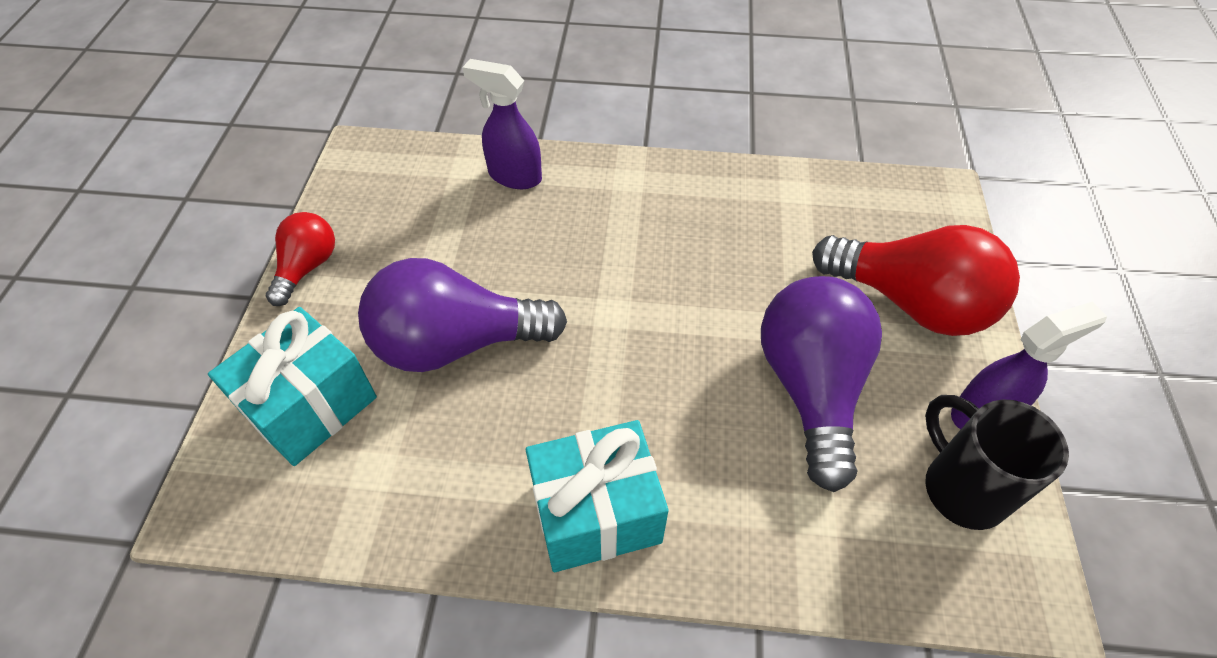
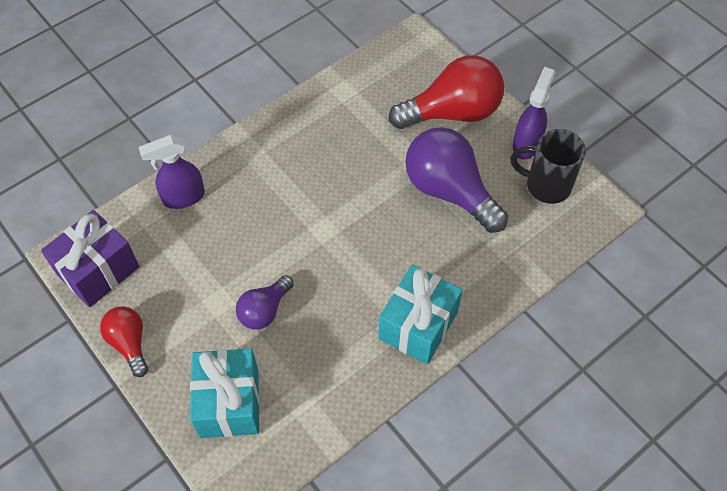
camera: 45 degrees left, 5 degrees up
purple light bulb [358,258,567,372] -> purple light bulb [236,275,294,330], size x0.54
none -> purple gift [41,210,139,307]

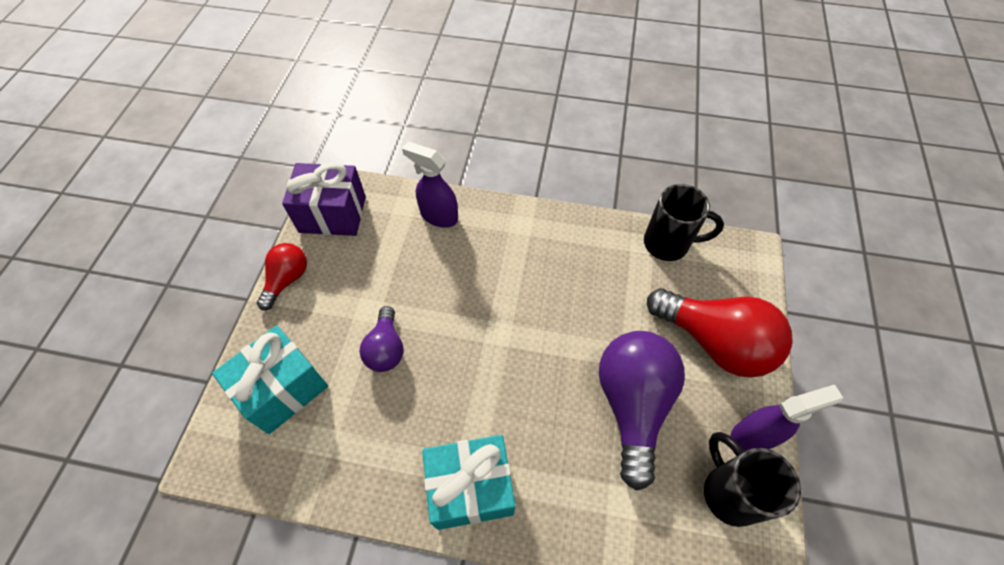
camera: 50 degrees right, 0 degrees up
purple light bulb [236,275,294,330] -> purple light bulb turned 90 degrees counterclockwise [360,306,404,372]
none -> black mug [644,184,724,261]

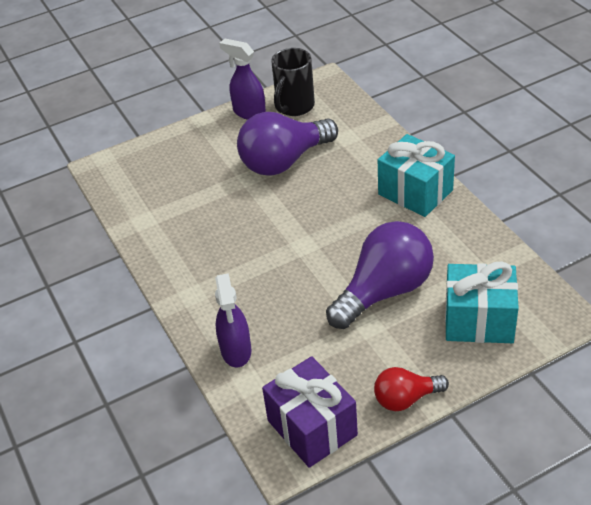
camera: 125 degrees left, 15 degrees down
purple light bulb [360,306,404,372] -> purple light bulb [326,221,434,329], size x1.84
black mug [644,184,724,261] -> none
red light bulb [647,288,793,378] -> none

